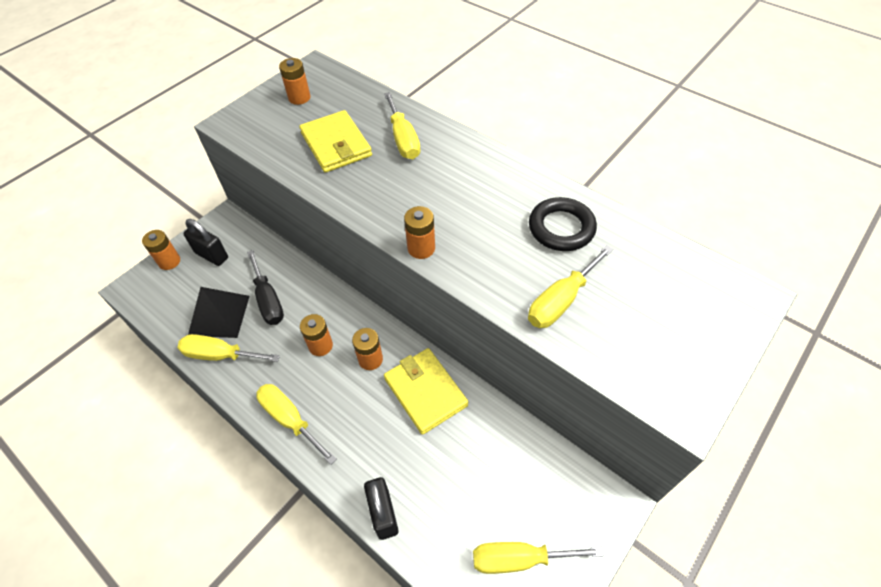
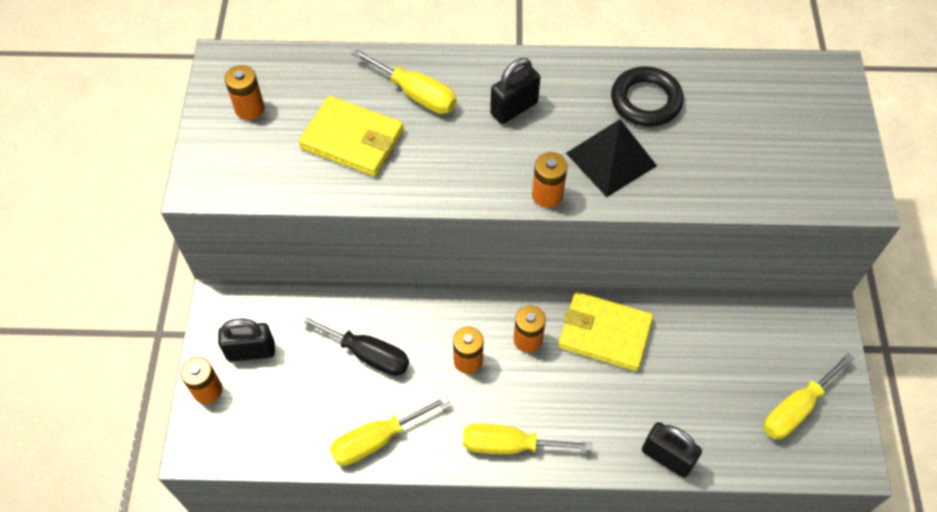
camera: 40 degrees left, 5 degrees up
black pyramid [188,287,250,338] -> black pyramid moved to [566,119,657,197]
yellow screwdriver [528,245,613,328] -> none
none -> black padlock [490,58,540,124]

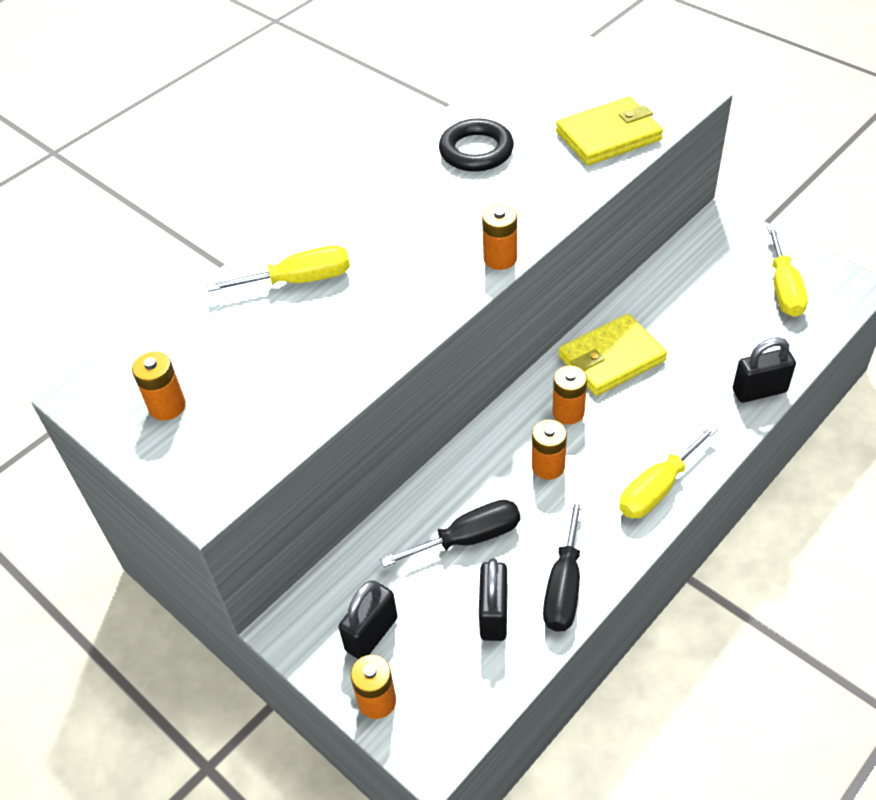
camera: 45 degrees left, 10 degrees down
yellow wallet [299,96,404,177] -> yellow wallet moved to [556,96,663,165]
yellow screwdriver [330,395,450,466] -> black screwdriver [543,498,583,632]
black padlock [490,58,540,124] -> black padlock moved to [479,558,508,641]
black pyramid [566,119,657,197] -> none

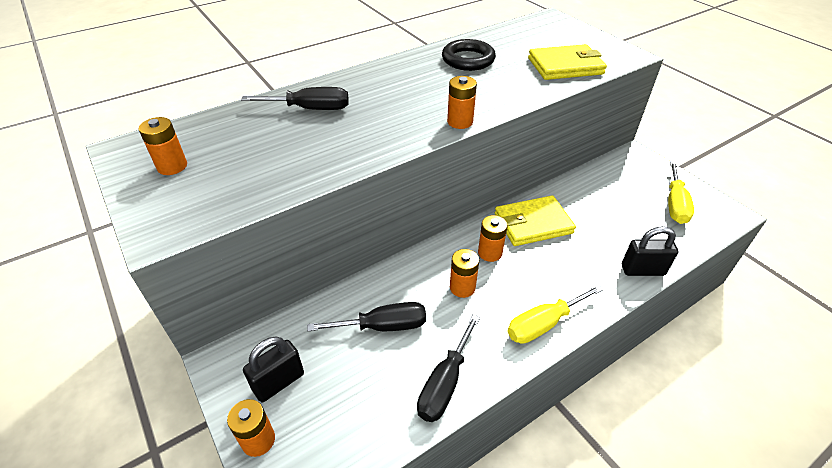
camera: 10 degrees right, 5 degrees down
yellow screwdriver [207,245,350,292] -> black screwdriver [241,87,349,110]
black padlock [479,558,508,641] -> none

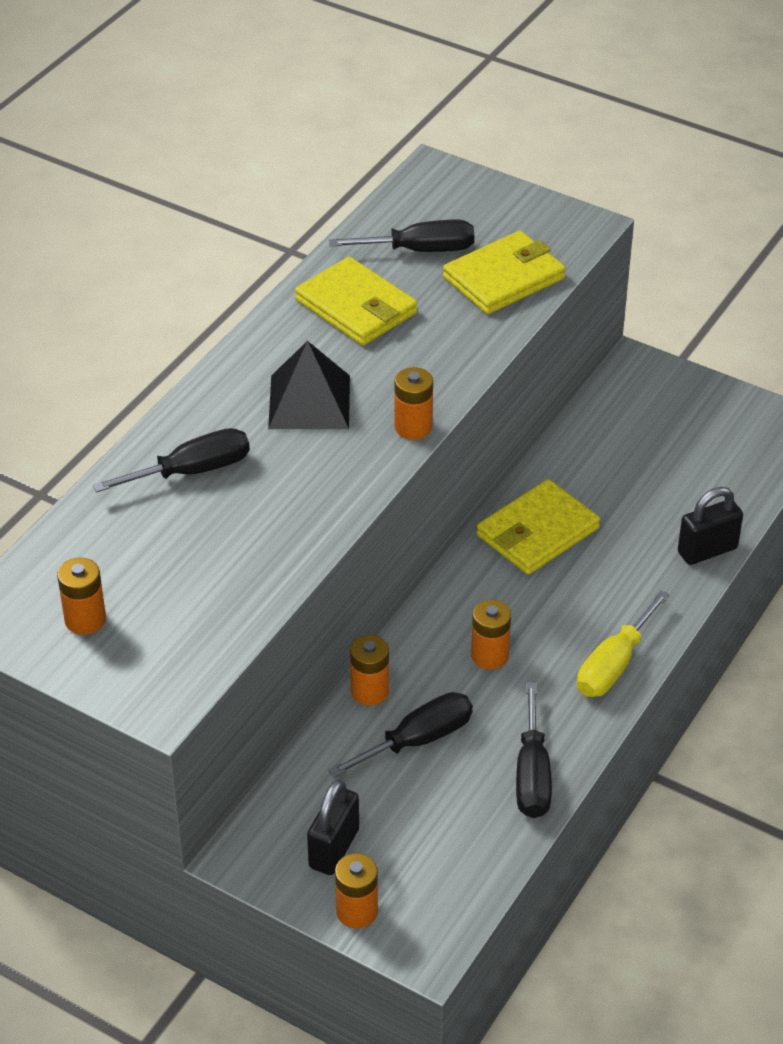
camera: 25 degrees left, 0 degrees up
black ring [442,39,496,71] -> yellow wallet [295,257,417,345]
orange battery [478,215,508,262] -> orange battery moved to [350,635,389,705]
yellow screwdriver [668,161,694,224] -> none
none -> black pyramid [268,341,350,429]
none -> black screwdriver [329,220,474,252]

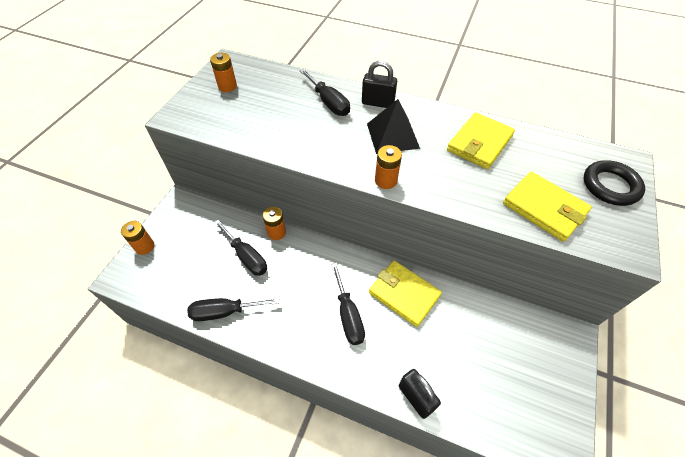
camera: 80 degrees right, 10 degrees up
black padlock [307,779,359,875] -> black padlock moved to [362,61,397,108]
black screwdriver [329,220,474,252] -> black screwdriver moved to [331,263,365,345]
orange battery [471,600,511,670] -> none
yellow screwdriver [577,590,670,697] -> none
none -> black ring [584,160,645,206]

